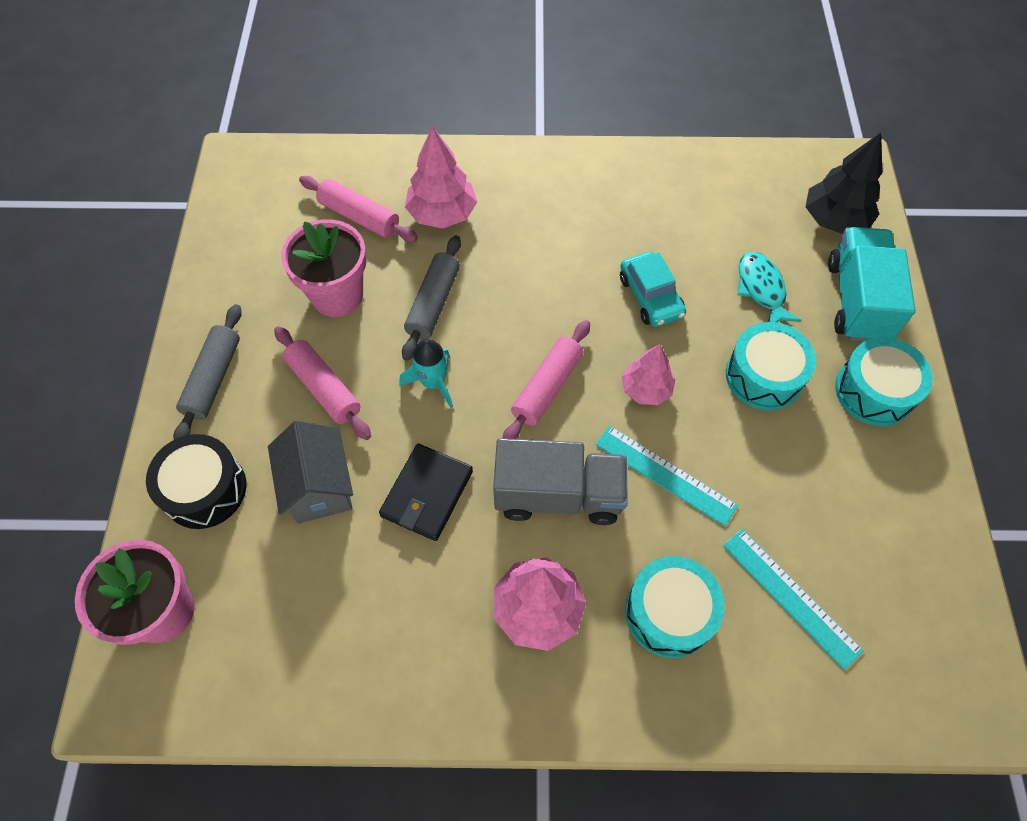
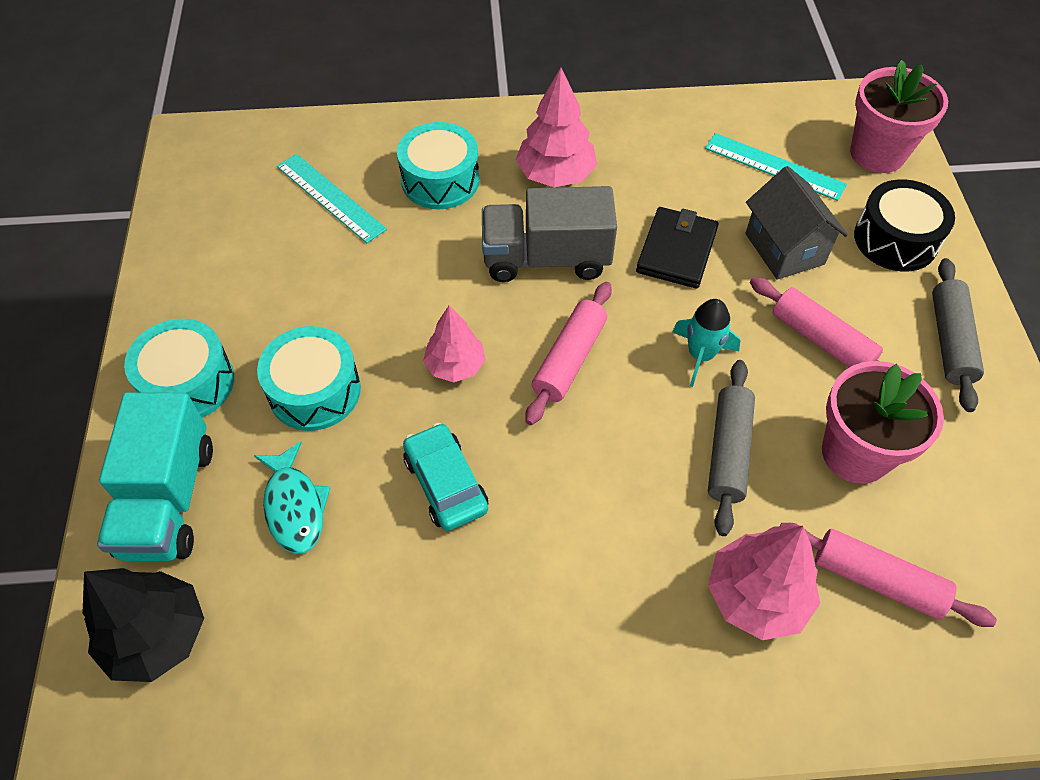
camera: 175 degrees right, 5 degrees down
turquoise ruler [595,425,738,526] -> turquoise ruler moved to [705,133,847,201]

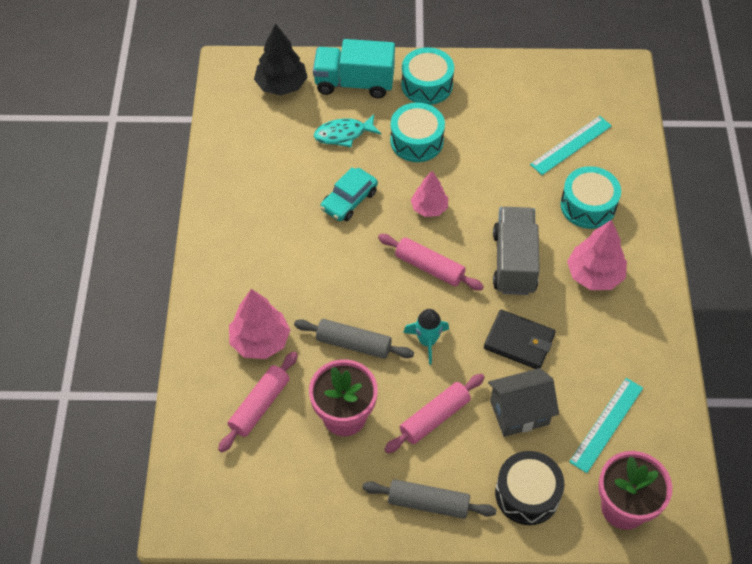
camera: 95 degrees right, 0 degrees up
turquoise car [403,423,488,531] -> turquoise car turned 150 degrees clockwise [320,167,378,221]

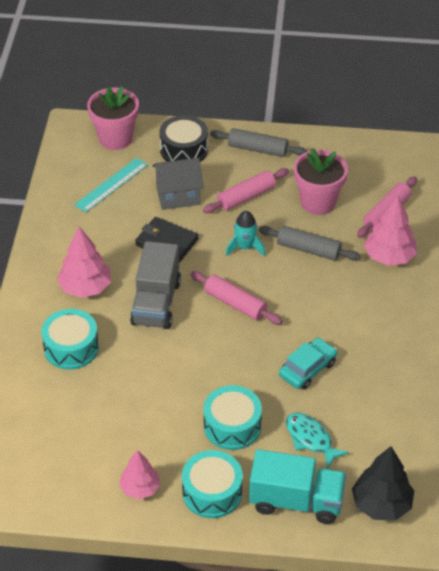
camera: 175 degrees left, 10 degrees down
turquoise fish [314,114,381,147] -> turquoise fish turned 120 degrees counterclockwise [286,413,349,469]
pink tree [411,171,448,217] -> pink tree moved to [119,450,160,499]
turquoise ruler [530,116,612,175] -> none

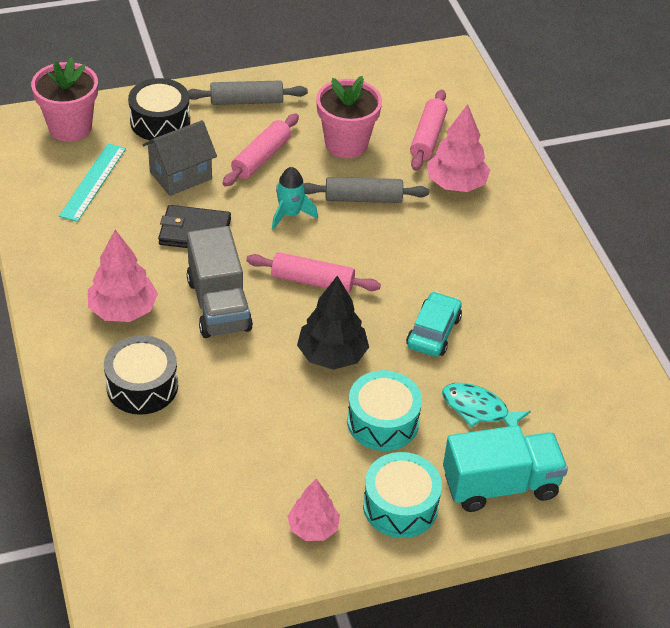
camera: 25 degrees left, 0 degrees up
turquoise drum [41,309,99,370] -> black drum [104,335,178,415]
black tree [352,446,414,520] -> black tree moved to [297,276,369,370]

